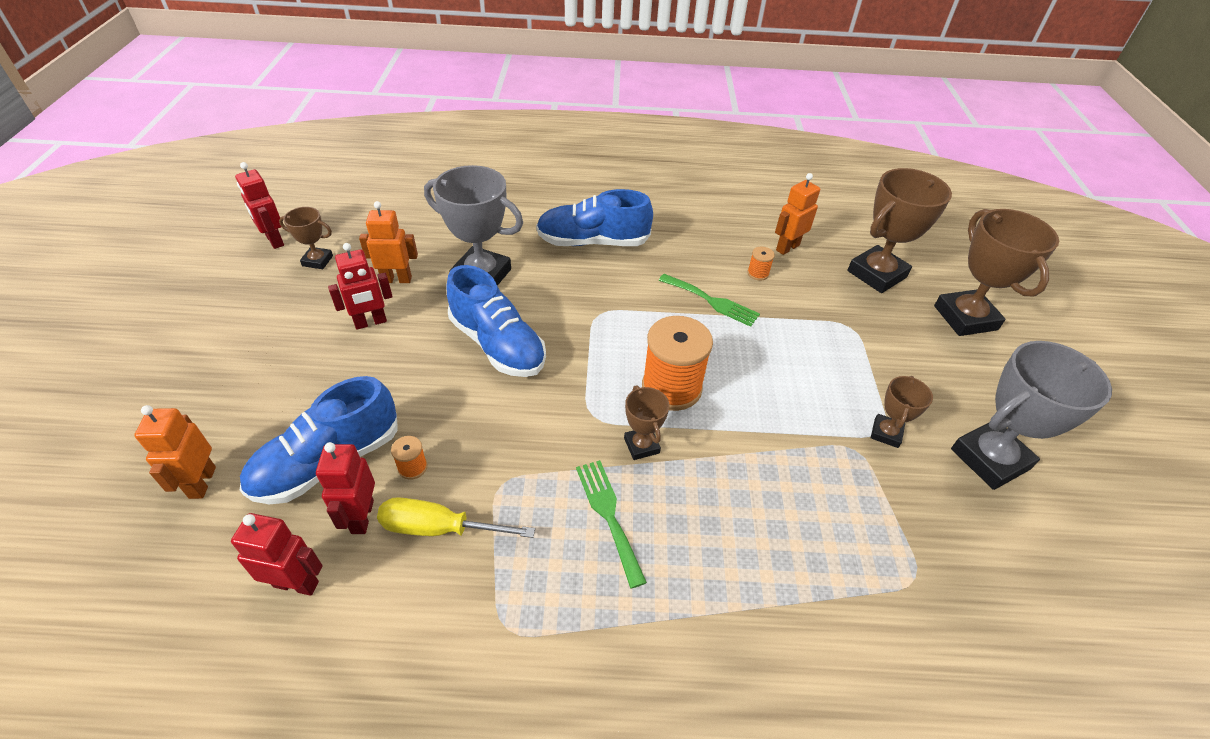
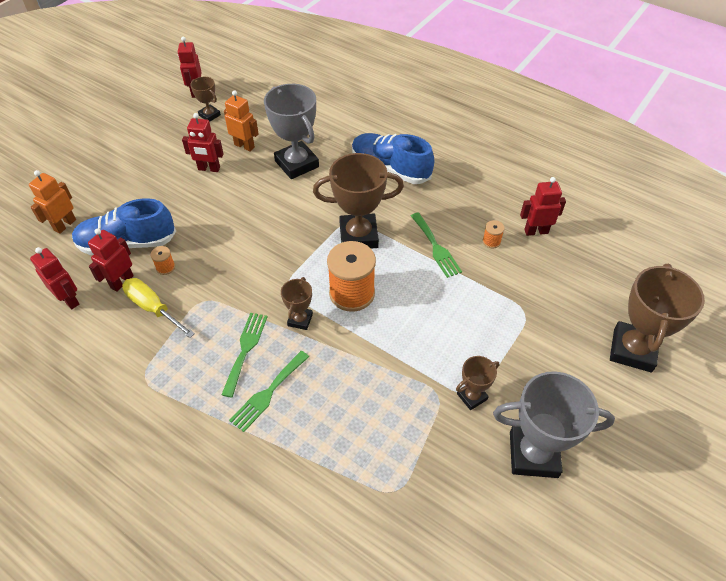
camera: 35 degrees right, 5 degrees up
blue shoe [447,265,546,377] -> none
orange robot [775,173,820,255] -> red robot [520,177,566,236]
brown trophy [847,168,952,293] -> brown trophy moved to [313,153,404,248]
none -> green fork [229,351,309,432]

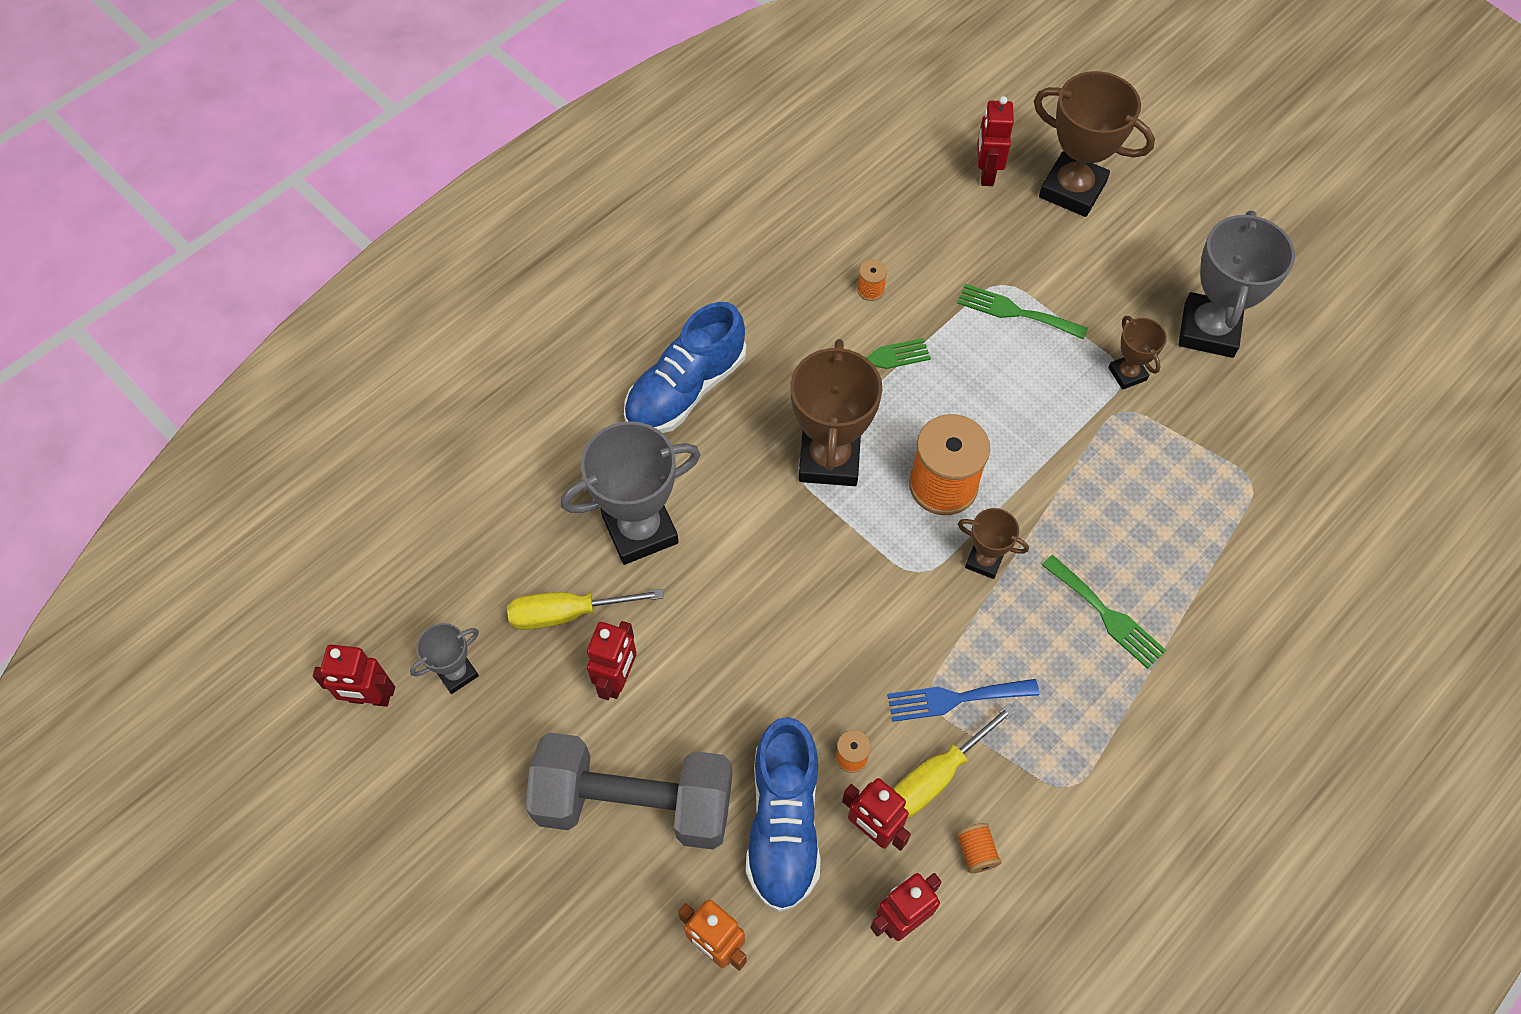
camera: 80 degrees left, 10 degrees up
brown trophy [190,77,221,122] -> grey trophy [410,623,479,694]
green fork [221,313,268,398] -> green fork moved to [957,284,1088,340]
orange robot [224,90,259,152] -> yellow screwdriver [507,589,664,630]
red robot [520,177,566,236] -> red robot moved to [978,96,1014,186]
none -> grey dumbbell [525,732,732,850]
none -> blue fork [887,679,1039,722]
none -> orange spool [956,823,1002,873]

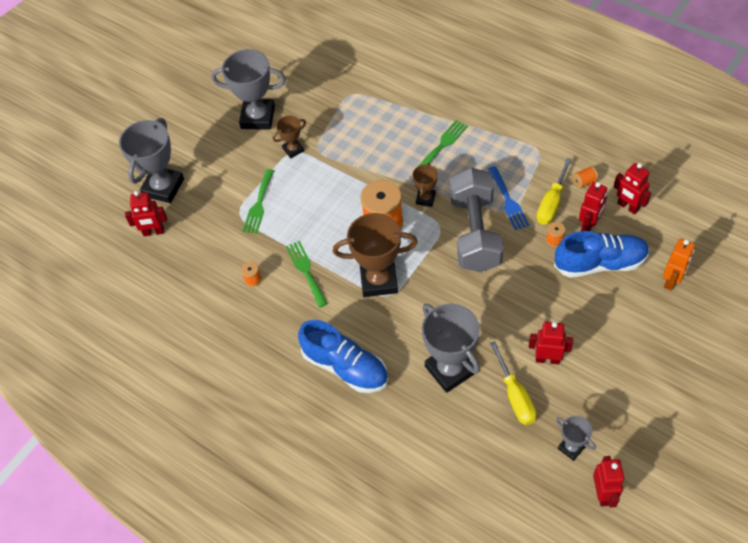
camera: 95 degrees left, 5 degrees down
grey dumbbell [525,732,732,850] -> grey dumbbell moved to [450,167,503,272]
yellow screwdriver [893,703,1016,818] -> yellow screwdriver turned 75 degrees clockwise [537,158,572,225]
brown trophy [1034,71,1155,217] -> grey trophy [119,118,184,203]

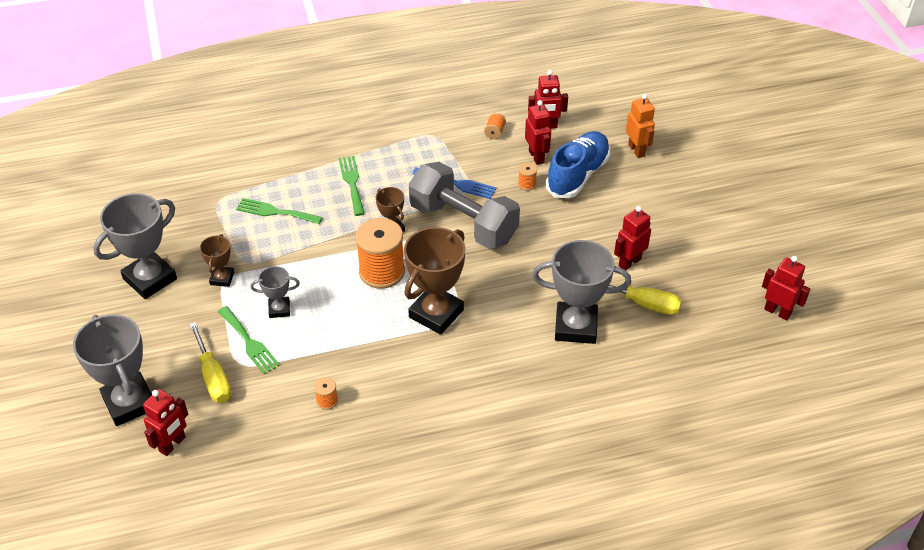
camera: 55 degrees left, 10 degrees down
green fork [286,241,328,308] -> green fork moved to [236,198,323,224]
blue shoe [298,320,388,393] -> none
yellow screwdriver [537,158,572,225] -> yellow screwdriver moved to [189,322,231,403]
grey trophy [556,416,596,461] -> grey trophy moved to [250,266,300,318]

